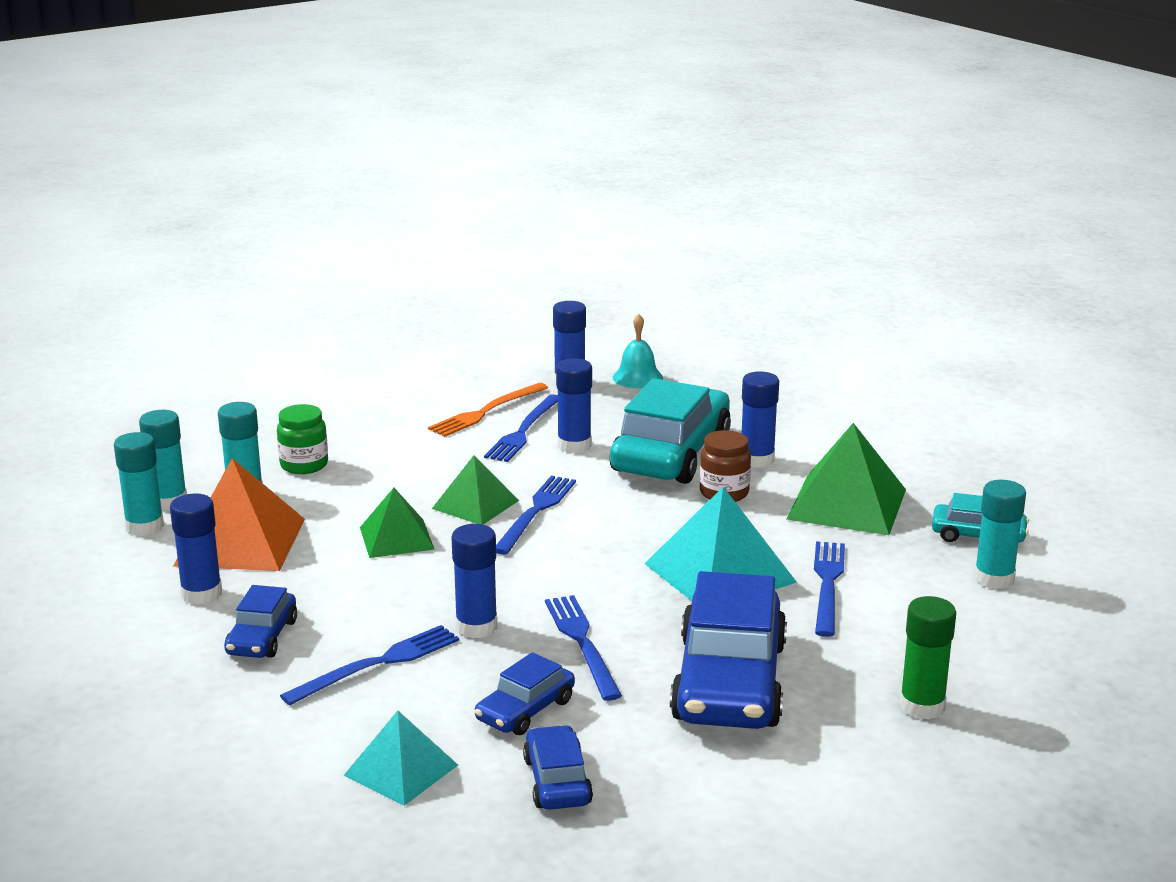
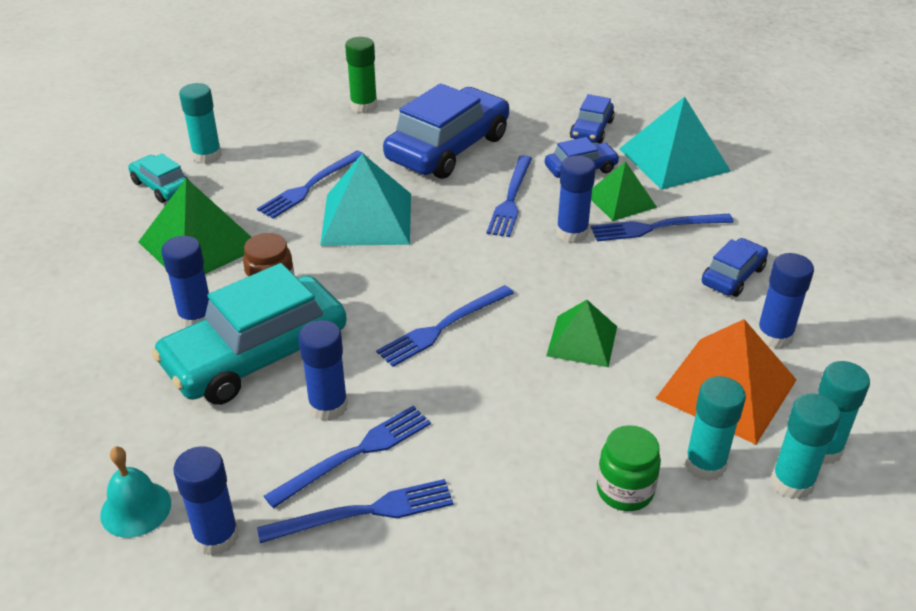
camera: 150 degrees left, 15 degrees up
turquoise pyramid [344,711,458,806] -> turquoise pyramid [619,97,731,190], size x1.63
orange fork [428,383,548,437] -> blue fork [257,479,454,543]
green pyramid [432,455,519,524] -> green pyramid moved to [591,161,657,221]

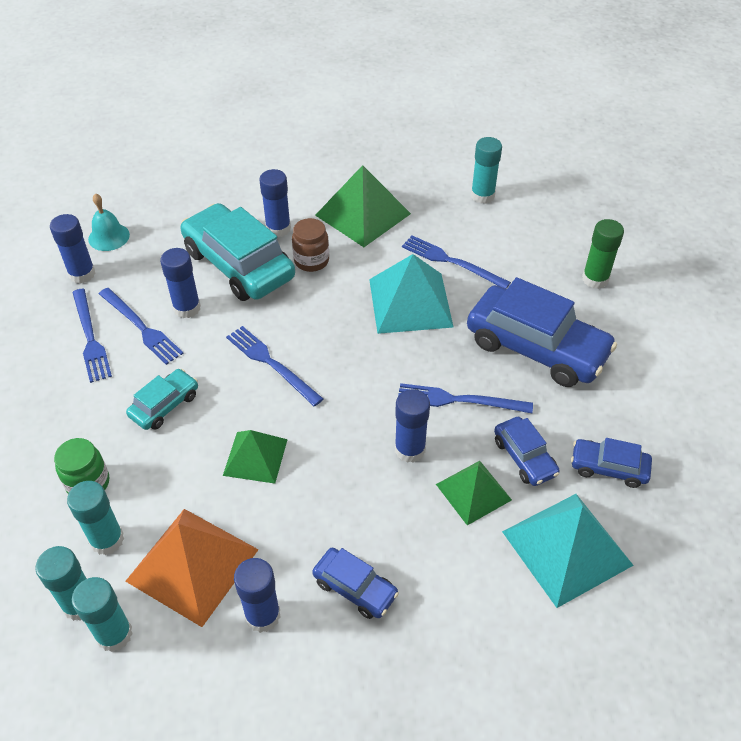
camera: 85 degrees right, 10 degrees up
turquoise car [128,153,191,203] -> turquoise car moved to [126,369,198,430]
blue fork [591,214,734,241] -> none

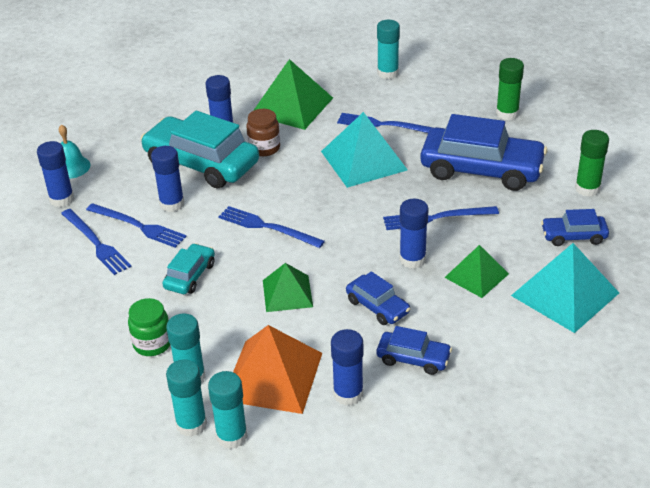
camera: 15 degrees left, 10 degrees down
blue car [494,417,560,486] -> blue car moved to [346,271,410,325]
none -> green glue stick [575,130,609,196]

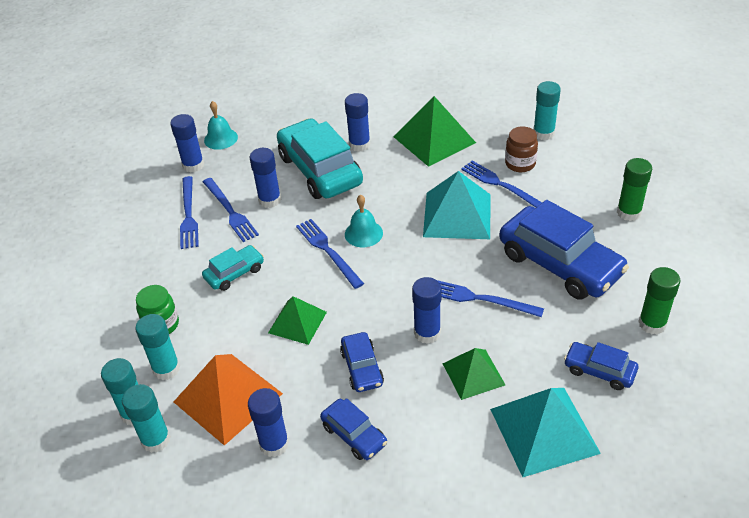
camera: 30 degrees right, 5 degrees up
brown jar [247,109,280,156] -> brown jar moved to [505,126,538,172]
none -> turquoise bell [345,195,383,247]

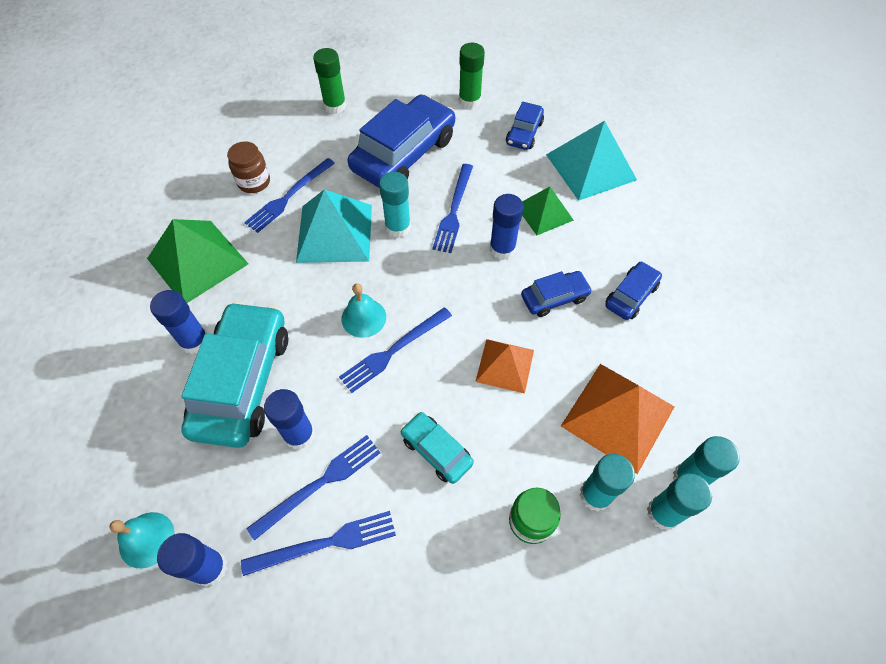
camera: 100 degrees left, 15 degrees up
blue glue stick [248,388,289,457] -> none
green pyramid [268,296,327,345] -> orange pyramid [475,339,534,394]
turquoise car [277,118,363,199] -> turquoise car turned 135 degrees clockwise [181,301,288,448]
turquoise glue stick [533,81,561,140] -> turquoise glue stick moved to [379,172,411,238]

